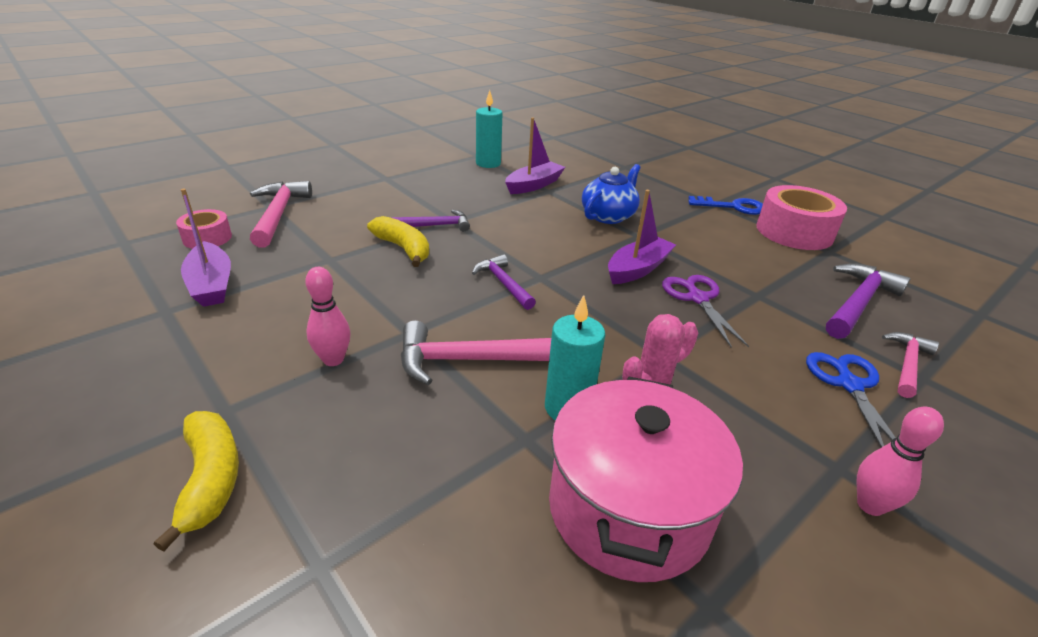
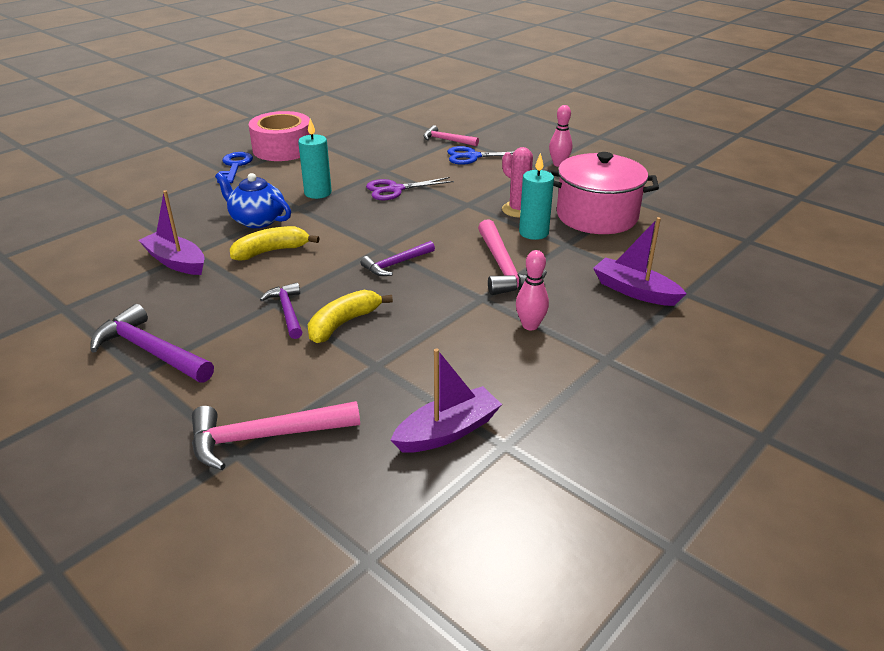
camera: 95 degrees left, 0 degrees up
yellow banana [154,411,239,552] -> yellow banana moved to [230,226,319,260]
pink tape [176,209,232,249] -> none
turquoise candle [476,90,503,168] -> turquoise candle moved to [298,118,332,199]
purple boat [608,190,676,284] -> purple boat moved to [593,217,687,306]
purple hammer [826,263,911,339] -> purple hammer moved to [90,304,214,383]

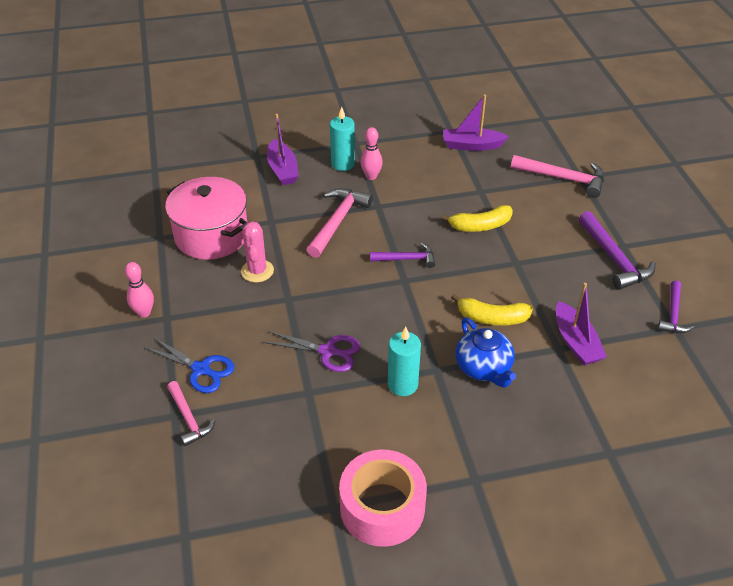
camera: 145 degrees left, 10 degrees up
blue key [217,152,253,183] -> none
purple hammer [260,282,302,339] -> purple hammer moved to [658,280,694,333]
turquoise candle [519,153,554,240] -> turquoise candle moved to [330,107,355,171]

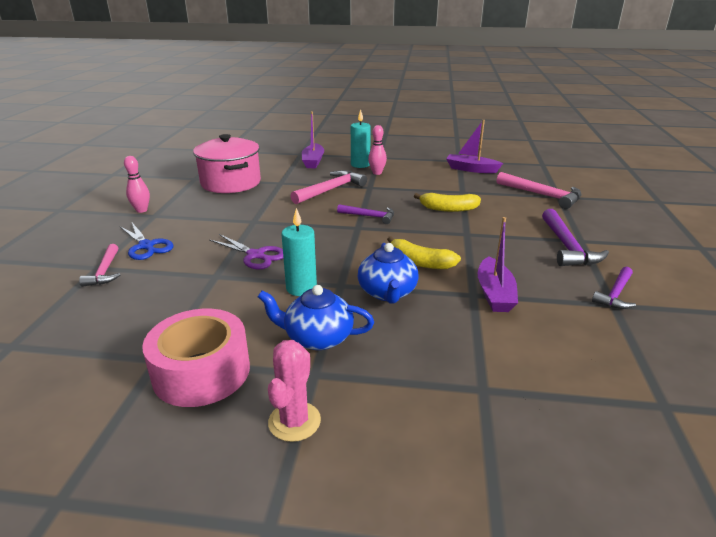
camera: 20 degrees right, 15 degrees down
pink cactus [241,221,274,282] -> pink cactus moved to [268,340,321,442]
none -> blue teapot [258,285,374,350]

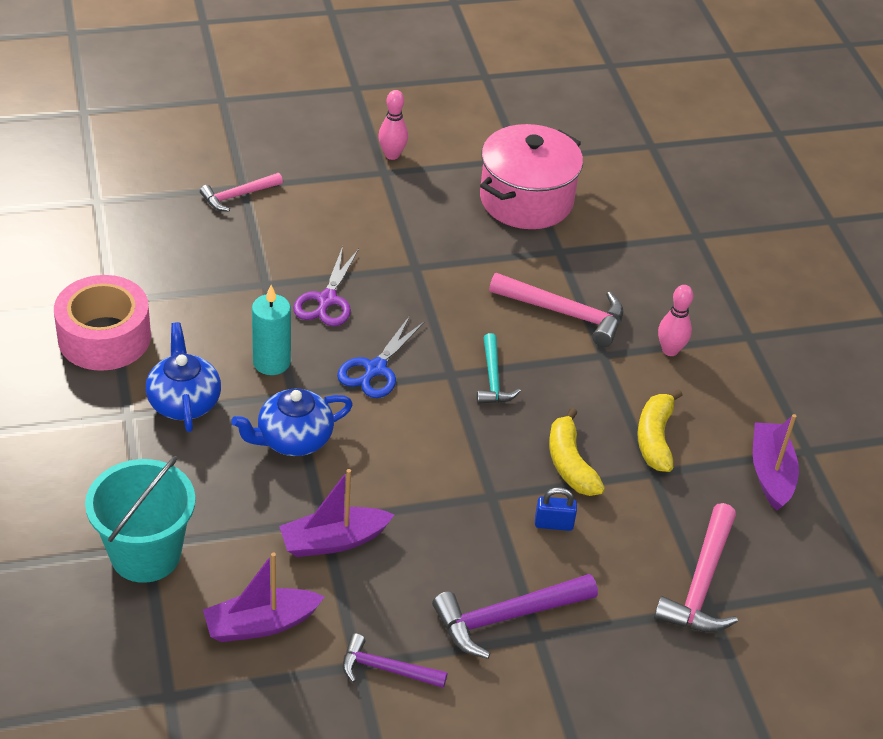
camera: 65 degrees right, 15 degrees up
blue scissors [120,223,173,260] -> blue scissors moved to [337,316,425,398]
pink cactus [268,340,321,442] -> none
purple boat [302,111,324,168] -> purple boat moved to [203,552,325,642]
purple hammer [337,204,394,224] -> turquoise hammer [477,333,521,404]
turquoise candle [351,109,371,168] -> none
yellow banana [387,236,461,269] -> yellow banana moved to [637,389,683,472]
none -> turquoise bucket [85,456,195,583]
none -> blue padlock [535,487,577,531]

